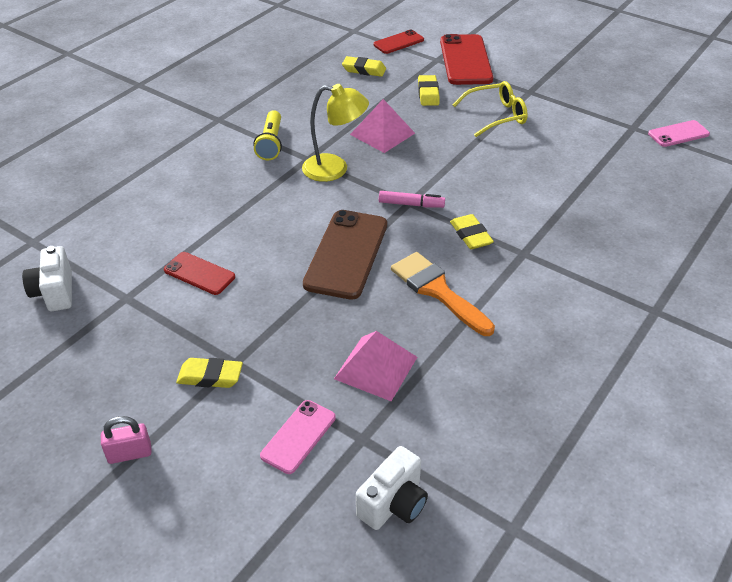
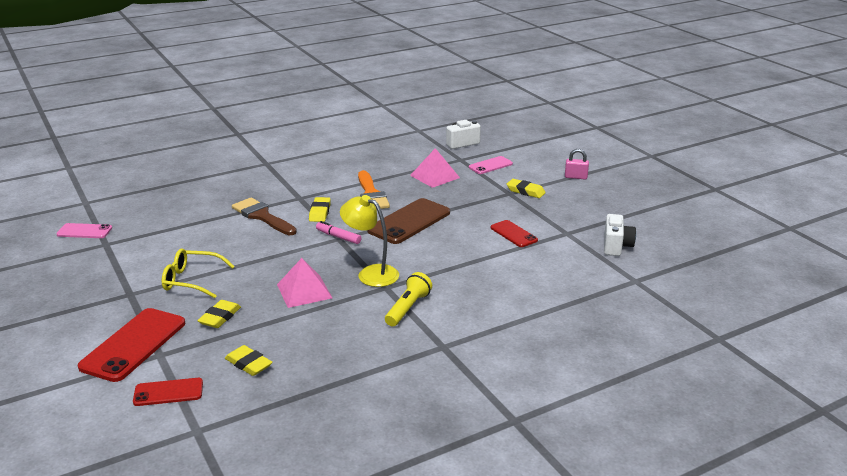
camera: 155 degrees left, 15 degrees down
none -> brown brush [232,198,297,235]

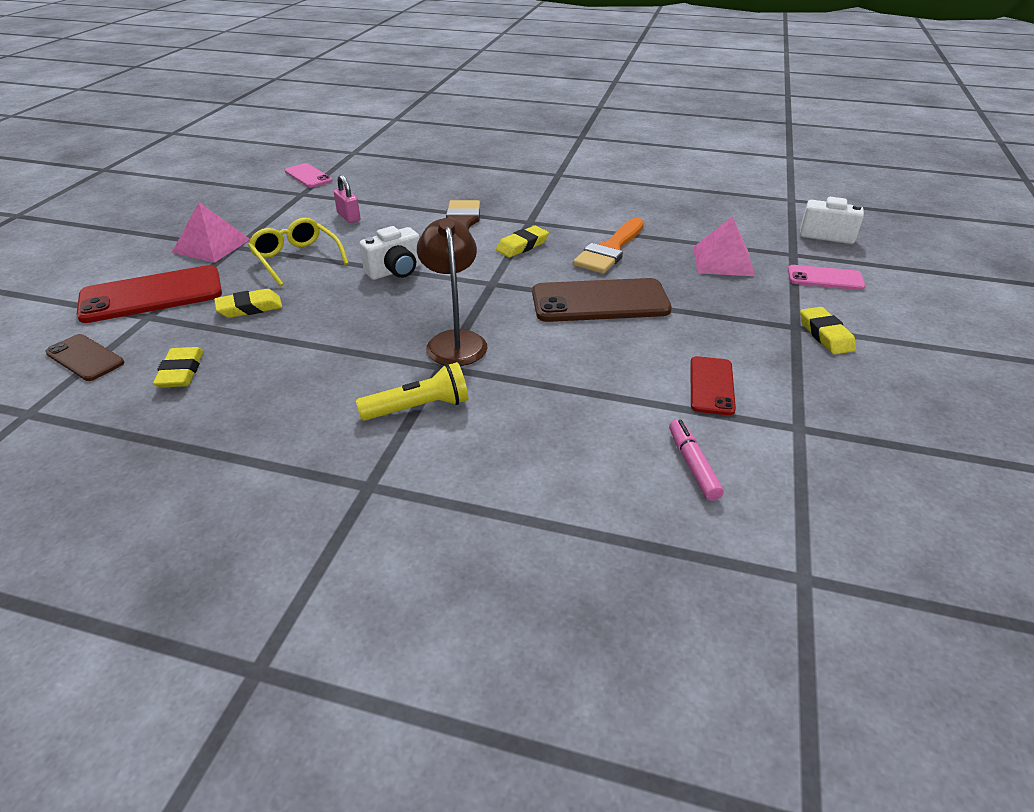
camera: 45 degrees right, 10 degrees up
red phone [133,378,203,406] -> brown phone [45,334,124,381]
pink pyramid [277,258,332,308] -> pink pyramid moved to [172,202,250,263]
pink marker [316,221,361,244] -> pink marker moved to [669,419,724,501]
yellow lamp [340,195,399,287] -> brown lamp [417,218,487,366]
pink padlock [565,149,589,179] -> pink padlock moved to [334,175,360,223]
white camera [604,214,636,256] -> white camera moved to [359,226,422,280]

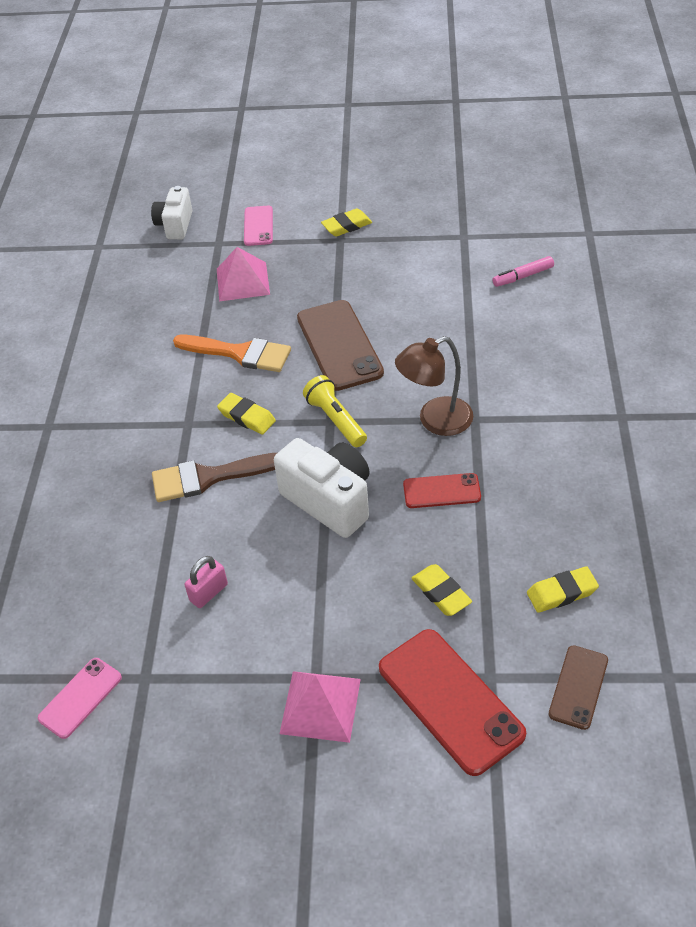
camera: 100 degrees left, 10 degrees up
yellow glasses [248,218,349,286] -> none
yellow flashlight [356,362,468,421] -> yellow flashlight moved to [303,375,367,447]
white camera [359,226,422,280] -> white camera [274,438,370,538], size x1.55
red phone [690,356,736,415] -> red phone moved to [403,473,481,508]

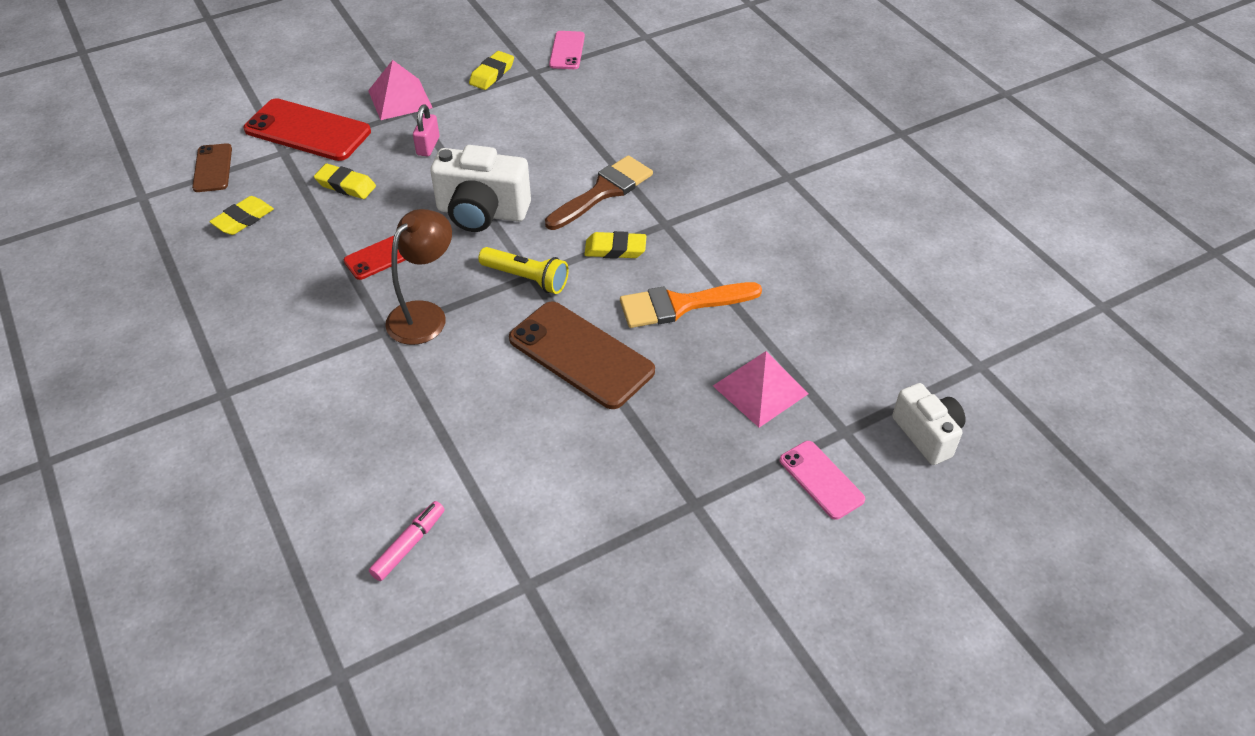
camera: 145 degrees right, 0 degrees up
pink padlock [185,556,228,608] -> pink padlock moved to [413,104,439,156]
yellow eraser [321,208,372,236] -> yellow eraser moved to [469,51,514,90]

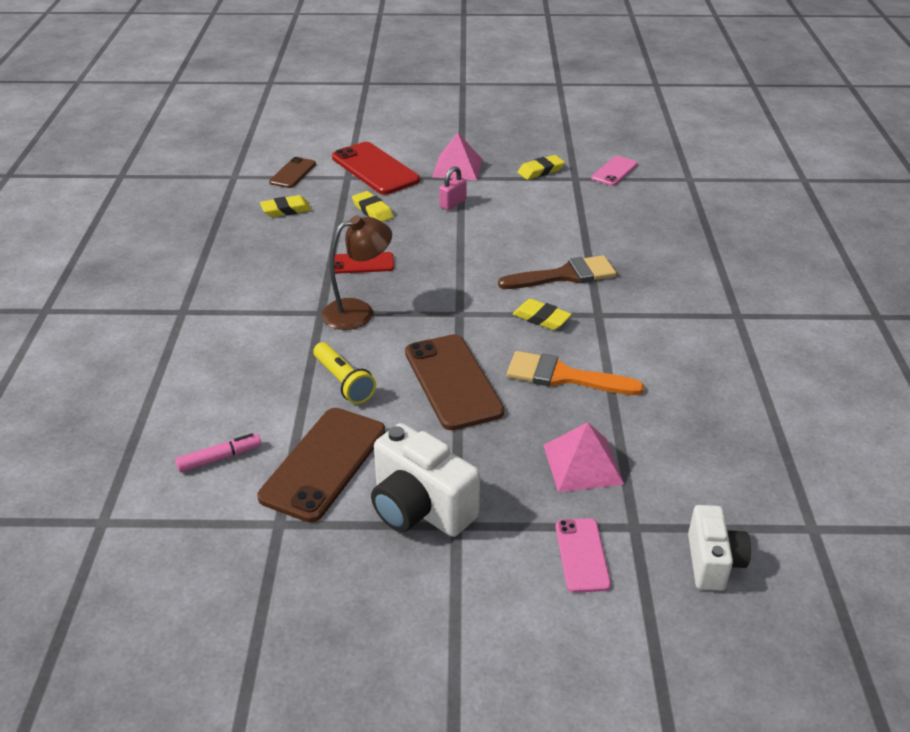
camera: 30 degrees right, 10 degrees down
white camera [430,145,531,232] -> white camera moved to [371,423,480,537]
yellow flashlight [478,247,569,294] -> yellow flashlight moved to [313,342,376,404]
none -> brown phone [257,408,385,523]

